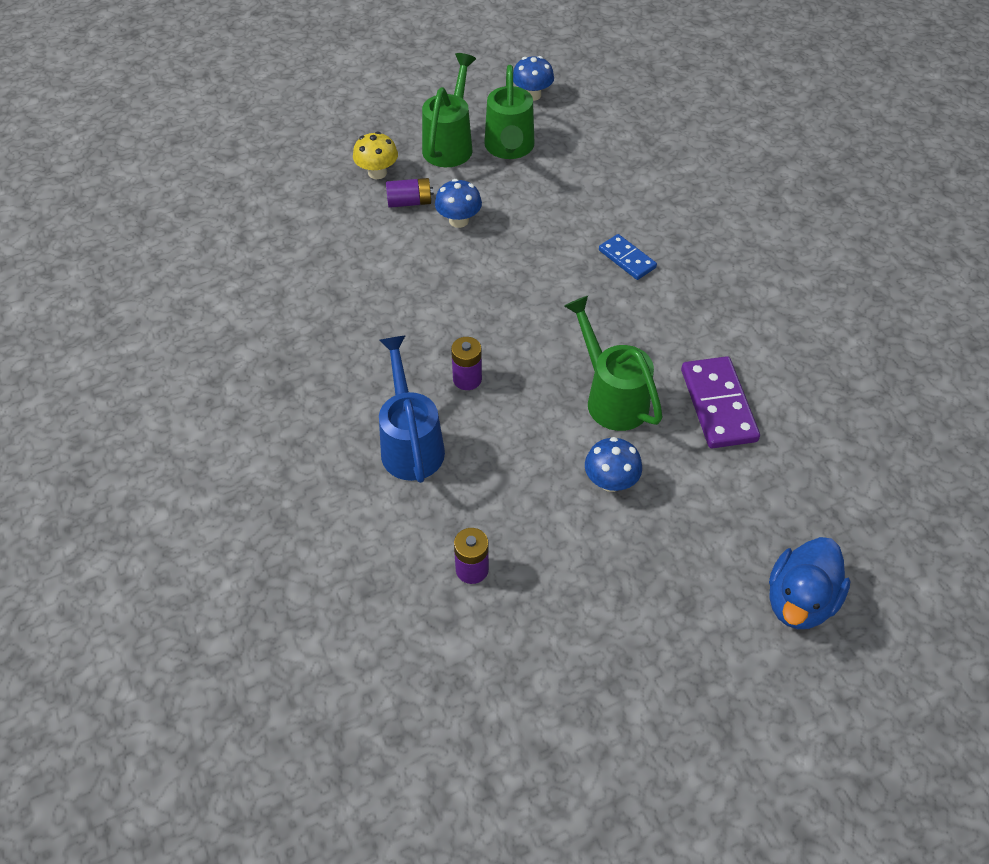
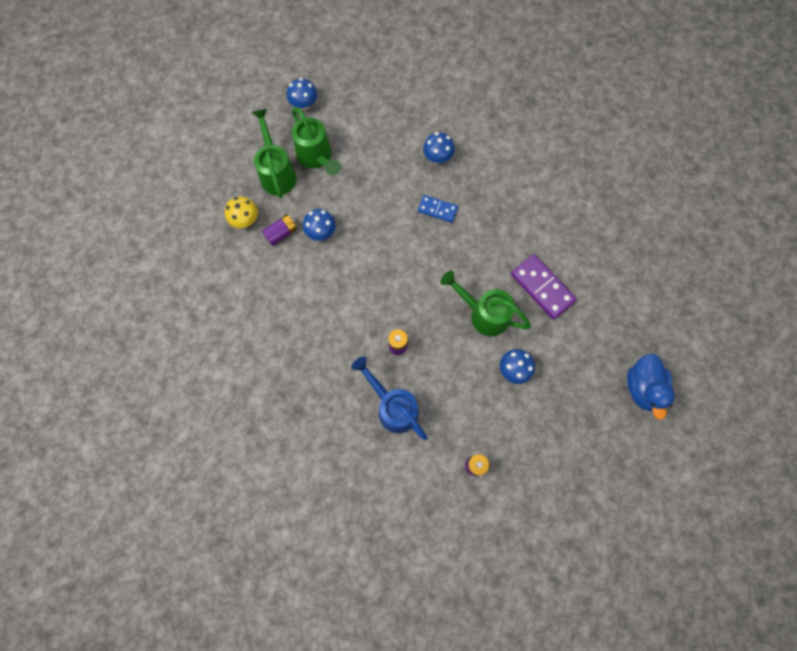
camera: 30 degrees left, 20 degrees up
none -> blue mushroom [423,132,455,163]

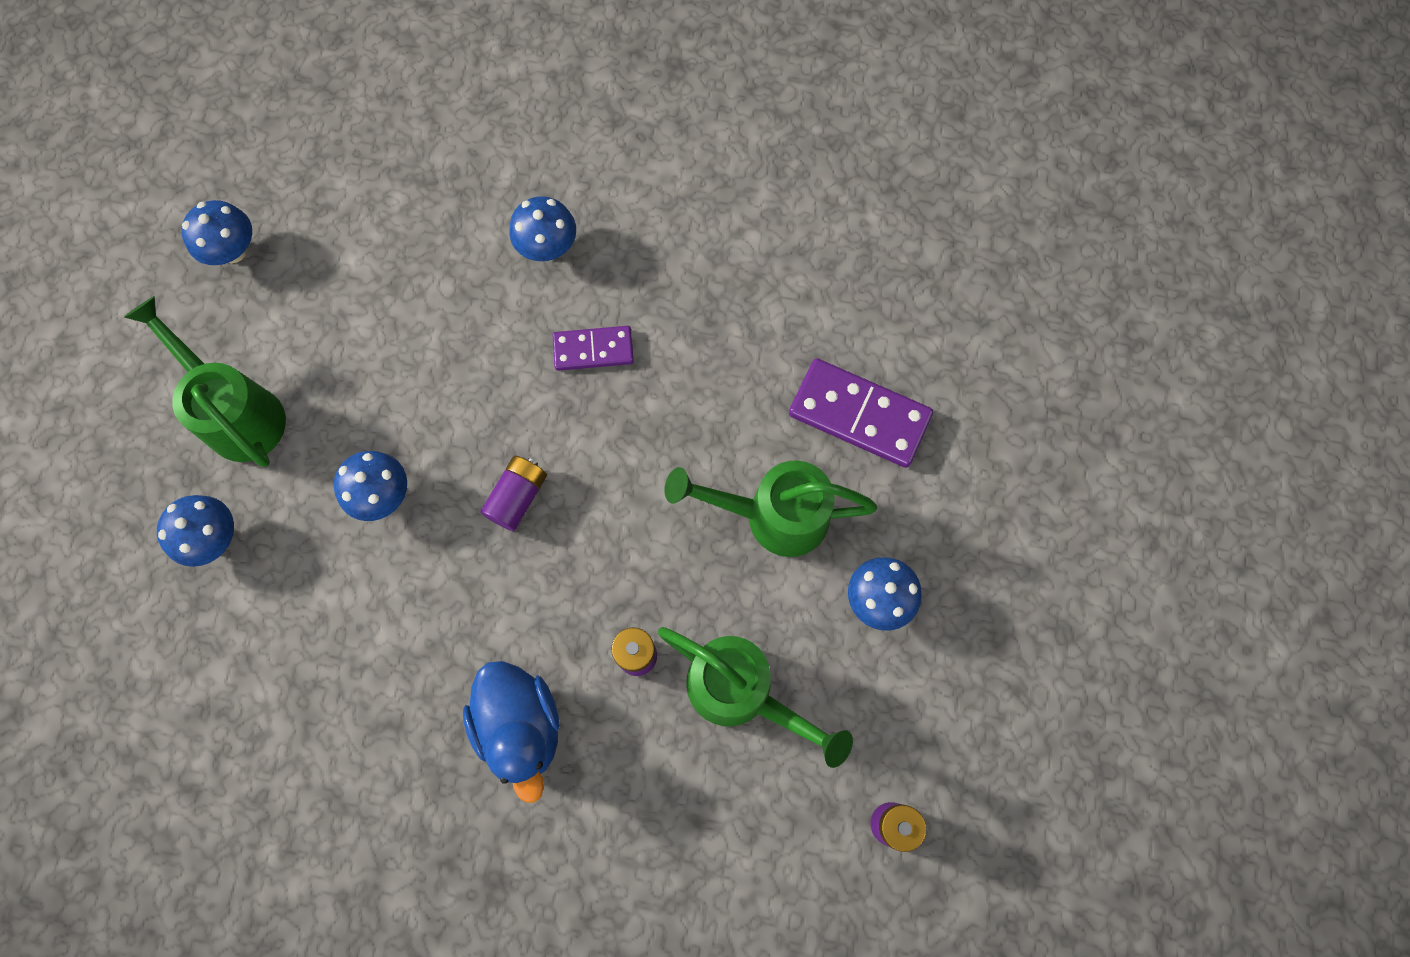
camera: 25 degrees left, 0 degrees up
yellow mushroom [225,196,258,228] -> blue mushroom [157,495,234,567]
purple battery [262,214,297,246] -> purple battery moved to [480,456,547,531]
green watering can [292,107,341,176] -> green watering can moved to [658,627,853,768]
blue watering can [351,356,428,440] -> none
blue domino [418,195,458,223] -> purple domino [552,326,634,371]
blue duck [627,353,675,420] -> blue duck moved to [463,661,560,803]

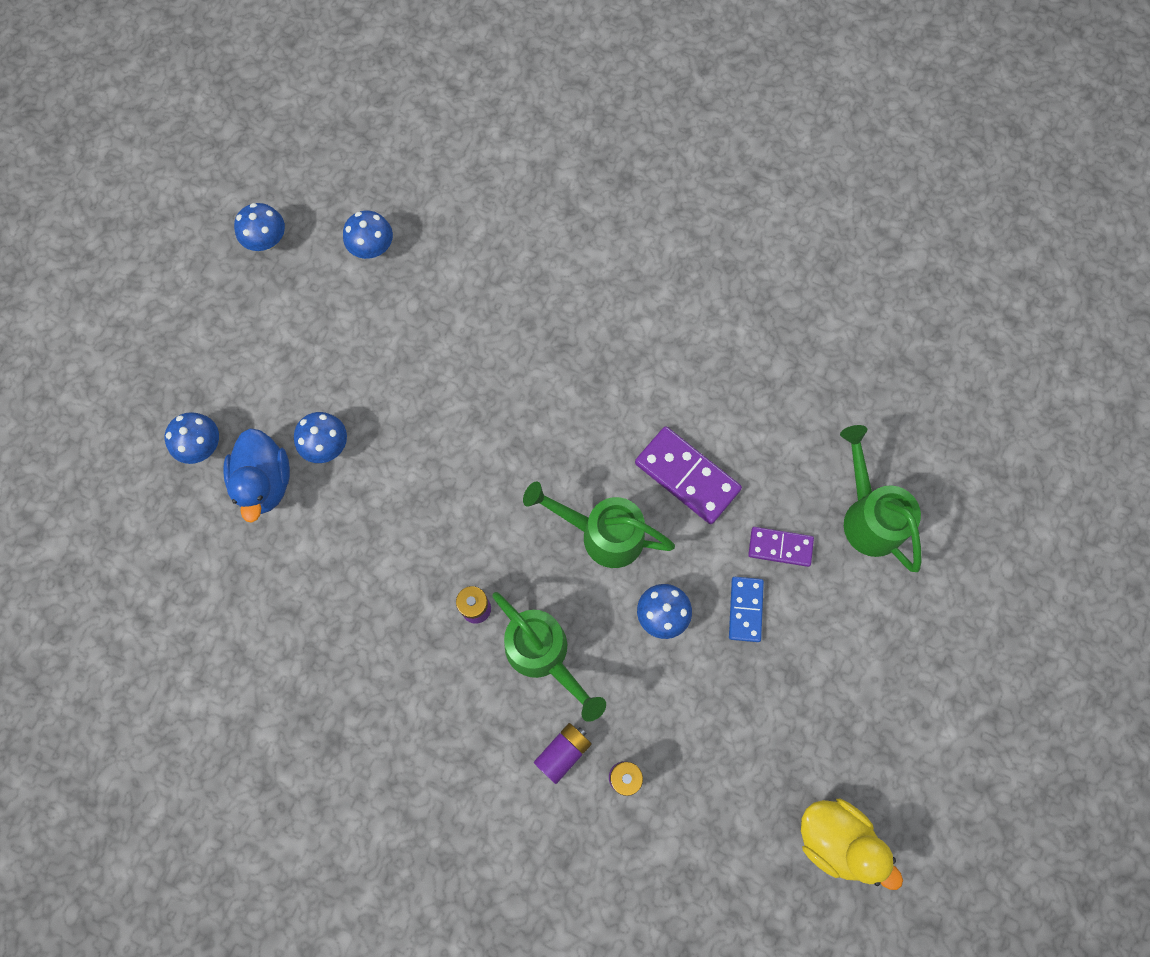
camera: 15 degrees right, 0 degrees up
green watering can [124,296,286,467] -> green watering can moved to [840,425,922,572]
blue duck [463,661,560,803] -> blue duck moved to [223,428,290,523]
purple battery [480,456,547,531] -> purple battery moved to [534,723,592,784]
blue mushroom [510,196,576,261] -> blue mushroom moved to [343,211,393,259]
purple domino [552,326,634,371] -> purple domino moved to [748,527,814,567]
none -> blue domino [729,577,764,642]
none -> yellow duck [801,799,903,890]

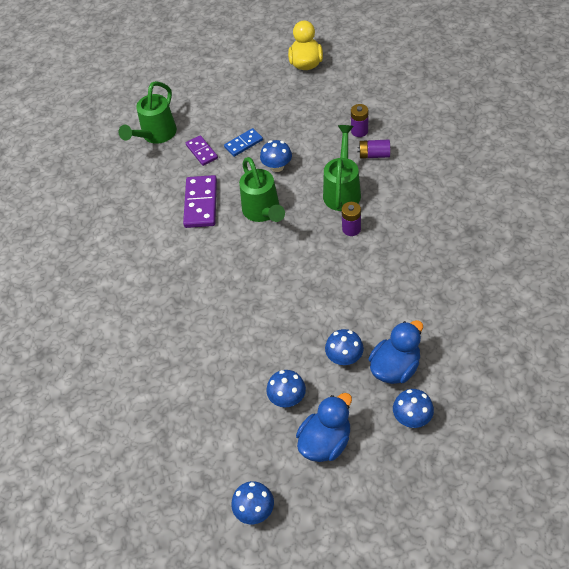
camera: 125 degrees left, 20 degrees down
blue mushroom [343,211,393,259] -> blue mushroom moved to [266,370,306,407]
none -> blue duck [296,393,352,462]

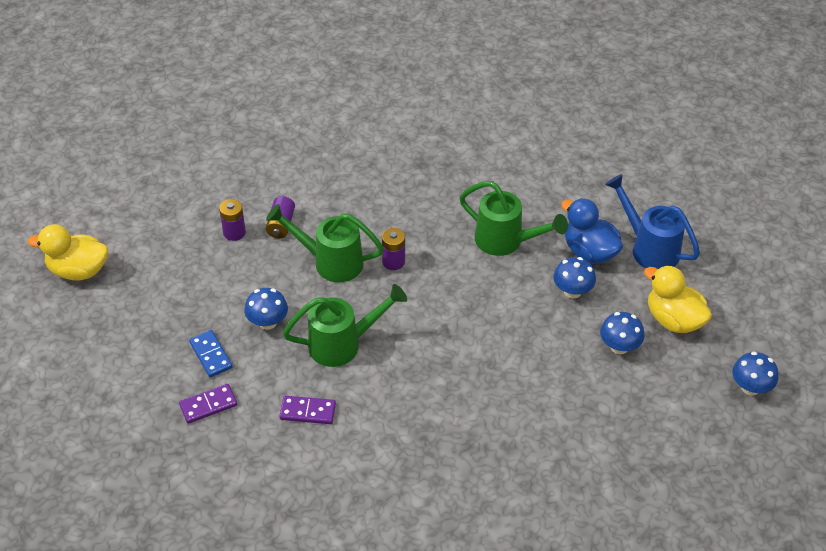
camera: 90 degrees left, 5 degrees down
green watering can [119,81,177,144] -> green watering can moved to [459,181,568,256]
purple domino [183,175,217,228] -> purple domino [279,396,336,424], size x0.61
blue duck [296,393,352,462] -> yellow duck [644,265,712,333]
blue mushroom [393,389,434,428] -> blue watering can [605,174,700,269]

